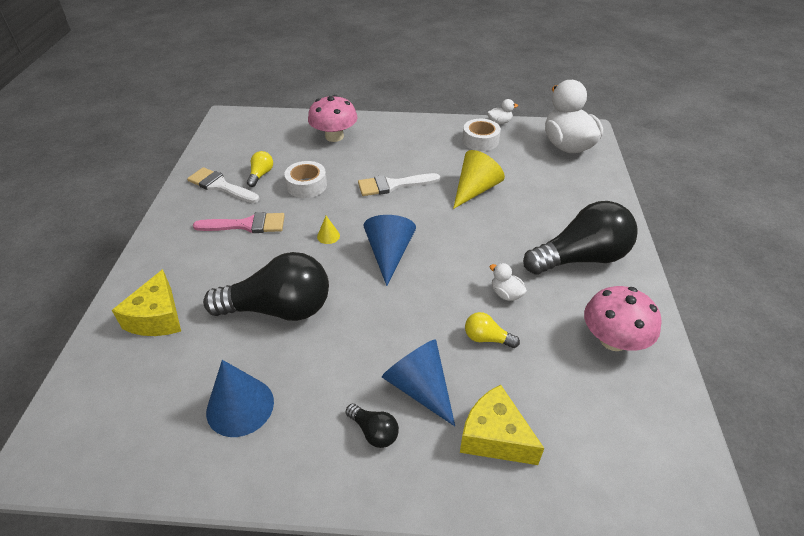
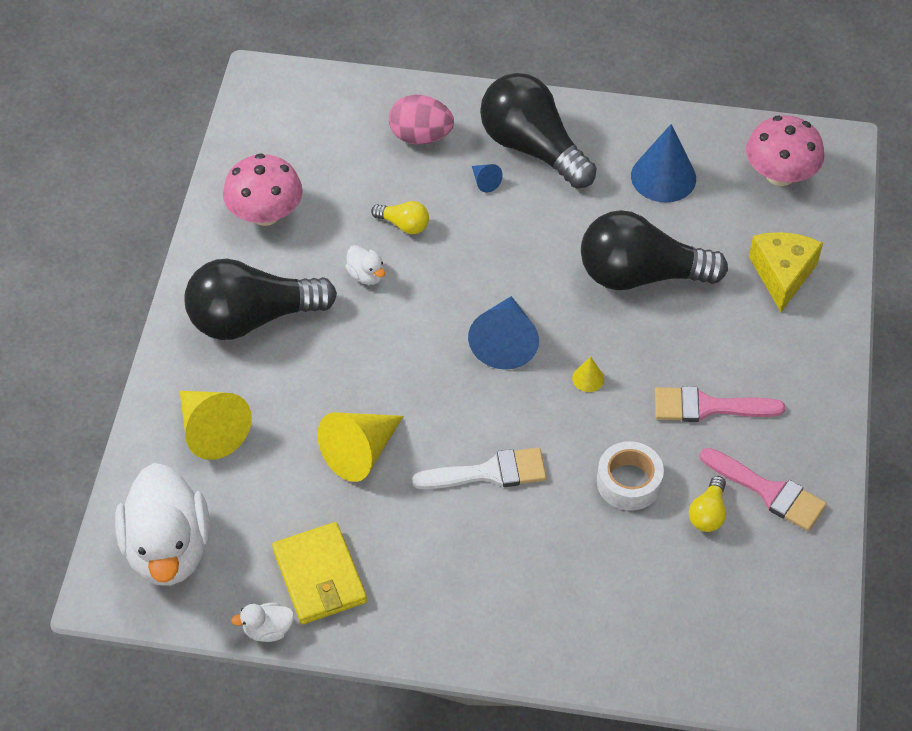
camera: 175 degrees left, 10 degrees up
white brush [187,167,259,203] -> pink brush [700,448,827,531]
pink mushroom [308,95,357,142] -> pink mushroom moved to [746,115,825,186]
black light bulb [346,403,399,448] -> black light bulb [480,73,597,189], size x2.33
blue cone [382,339,455,426] -> blue cone [472,164,503,192], size x0.45
yellow cheese [460,385,544,465] -> pink egg [389,95,454,145]
white tape [463,119,501,151] -> yellow wallet [272,522,367,624]
none -> yellow cone [180,391,252,460]

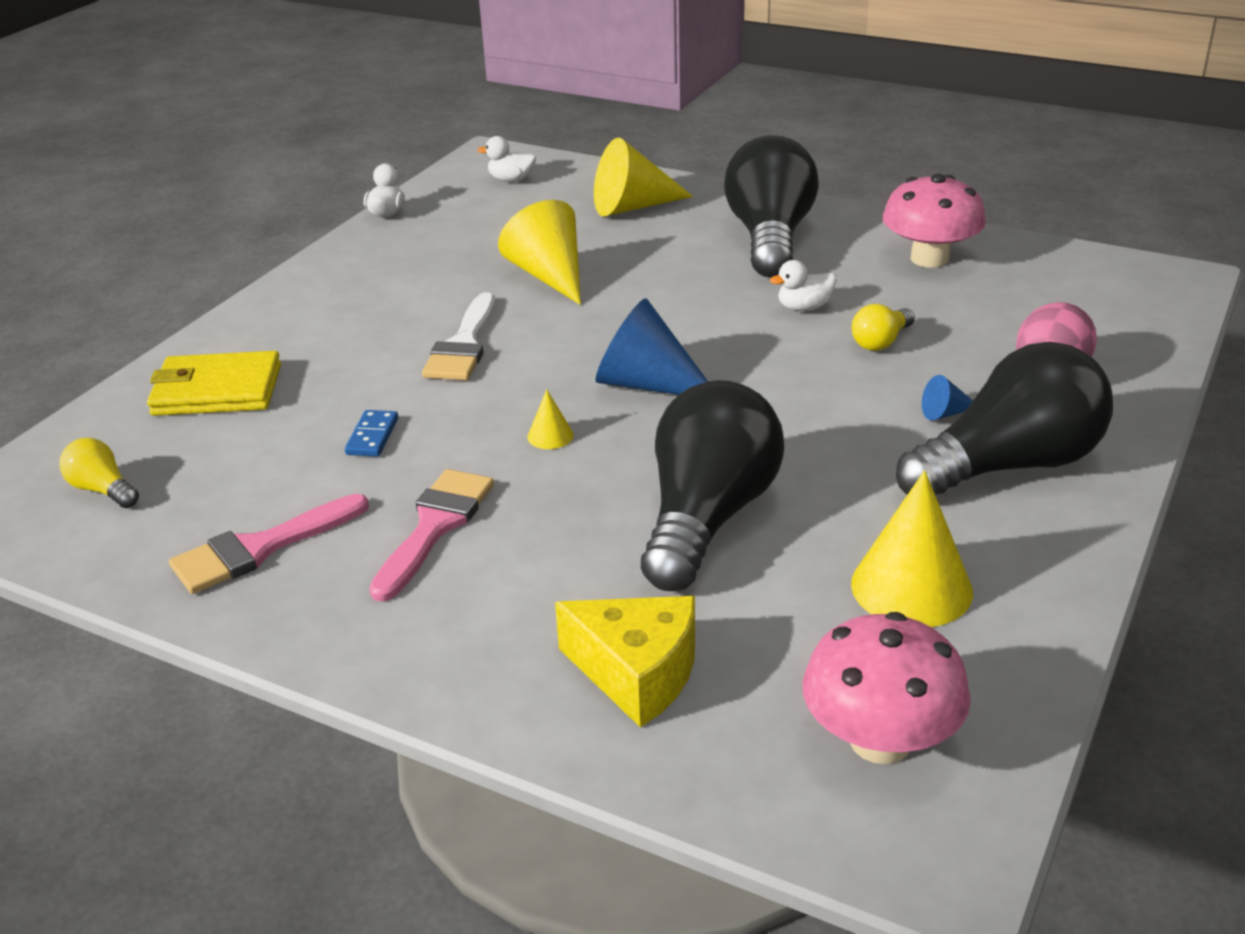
camera: 110 degrees right, 20 degrees down
white duck [115,463,210,586] -> white duck [477,136,536,182], size x0.42
yellow wallet [272,522,367,624] -> yellow wallet moved to [147,351,281,416]
white tape [597,441,664,510] -> blue domino [345,410,398,457]
blue cone [631,124,696,203] -> yellow cone [851,470,973,627]
yellow light bulb [689,476,726,532] -> yellow light bulb moved to [60,438,139,508]

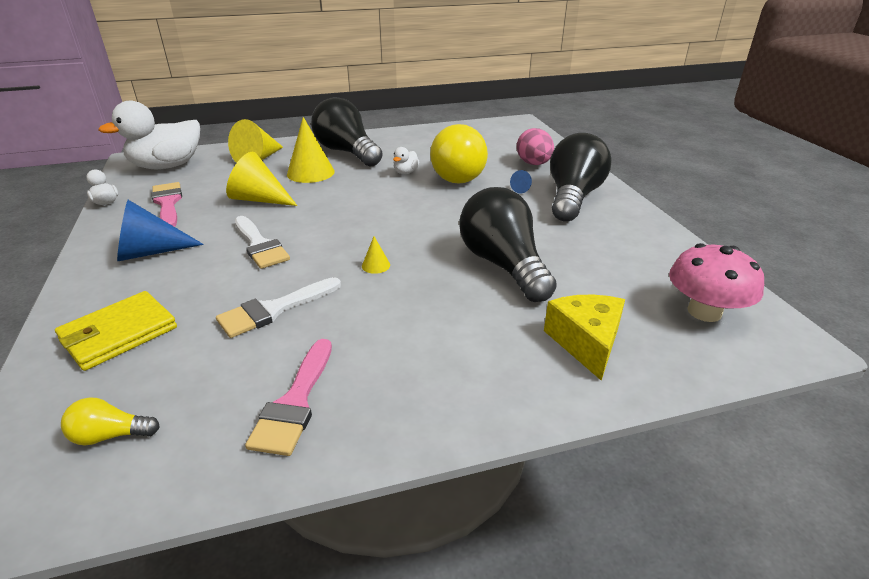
camera: 45 degrees left, 0 degrees up
blue domino [345,410,398,457] -> white brush [216,277,341,338]
pink brush [369,469,494,602] -> pink brush moved to [152,182,182,227]
white duck [477,136,536,182] -> white duck [98,101,200,169], size x2.40
yellow cheese [555,596,695,728] -> yellow cheese turned 75 degrees counterclockwise [544,295,625,381]
blue cone [596,298,708,395] -> blue cone moved to [117,200,204,261]
yellow cone [851,470,973,627] -> yellow cone moved to [287,117,335,183]
yellow light bulb [852,304,915,351] -> yellow light bulb [430,124,488,184], size x2.33
pink mushroom [883,174,986,268] -> none

